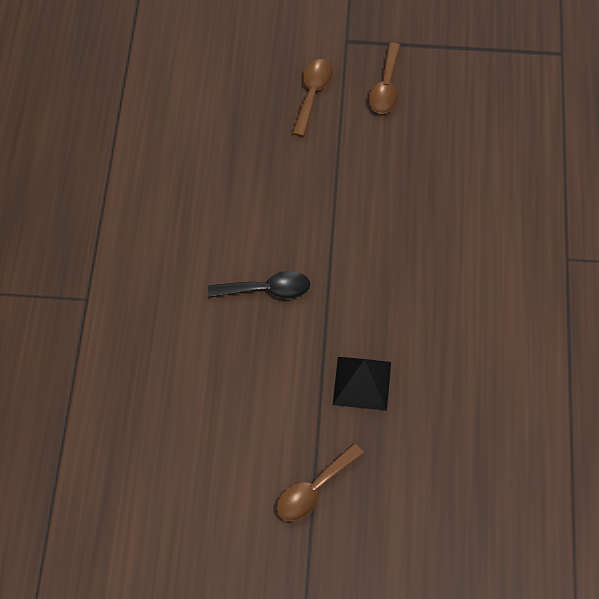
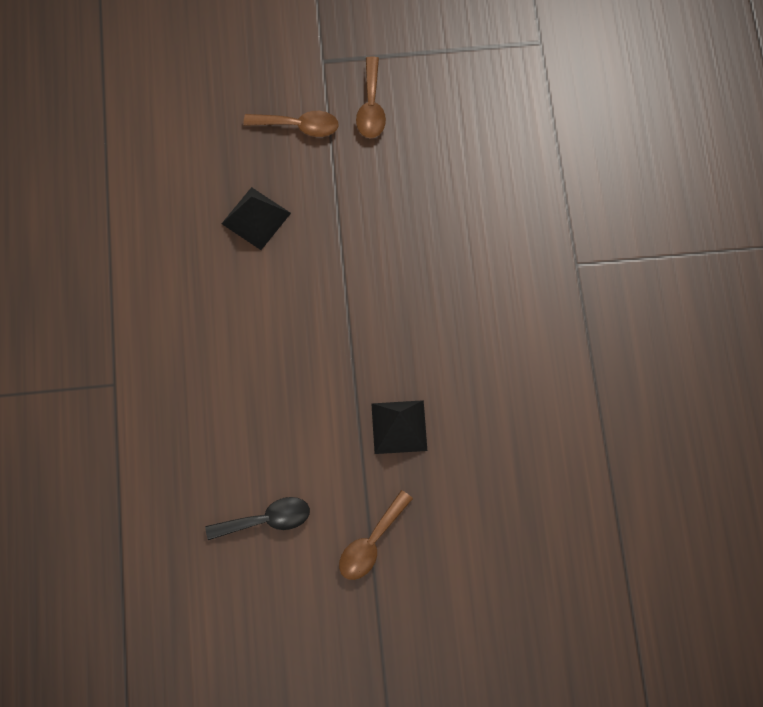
camera: 10 degrees left, 10 degrees up
black spoon [208,271,310,299] -> black spoon moved to [205,497,310,540]
brown spoon [292,59,333,137] -> brown spoon turned 90 degrees clockwise [243,111,339,137]
none -> black pyramid [222,187,291,250]

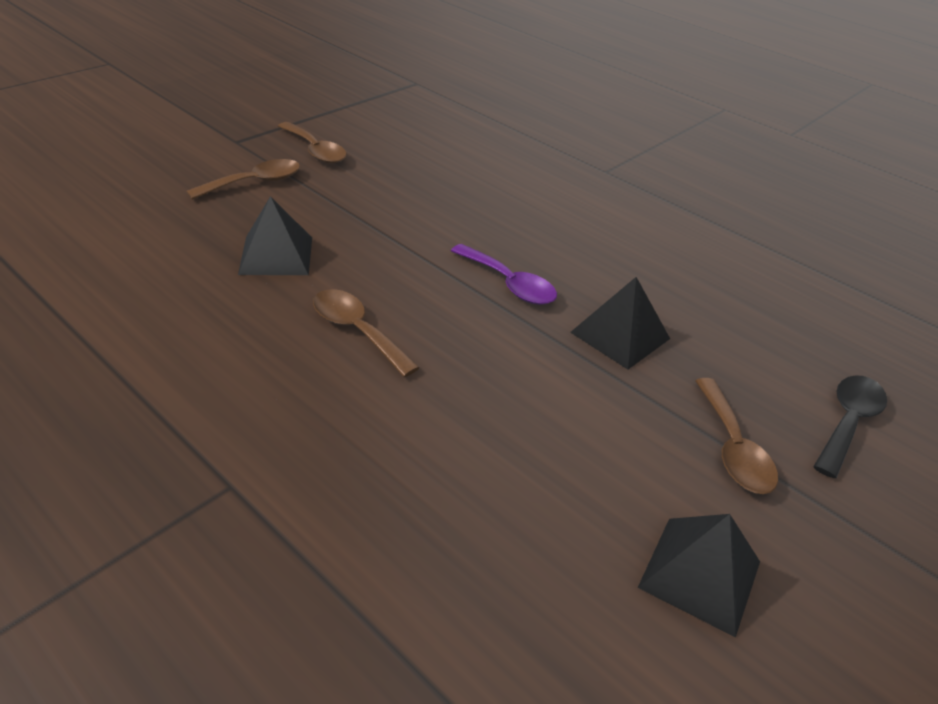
camera: 45 degrees left, 30 degrees down
black spoon [205,497,310,540] -> black spoon moved to [813,375,887,478]
none -> brown spoon [313,289,420,377]
none -> purple spoon [451,244,557,305]
none -> black pyramid [638,514,760,638]

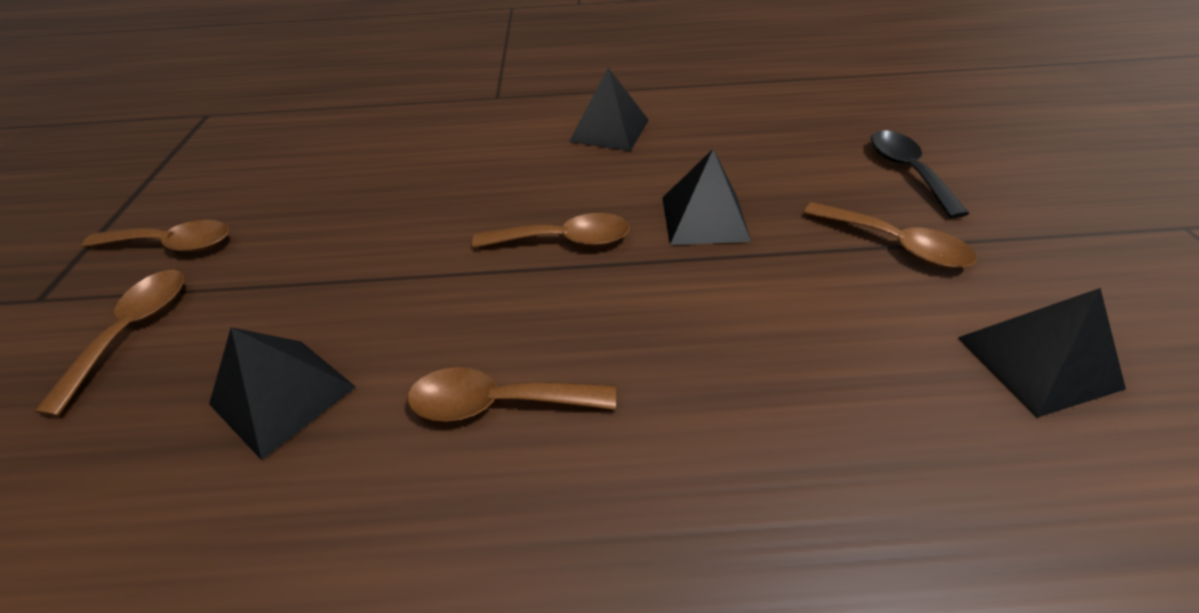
camera: 40 degrees left, 5 degrees up
purple spoon [451,244,557,305] -> brown spoon [472,213,630,248]
none -> black pyramid [569,68,649,151]

